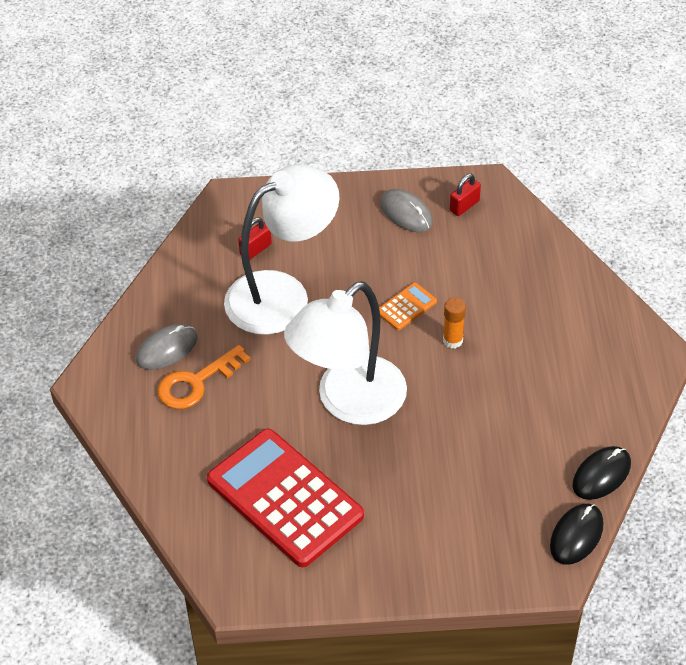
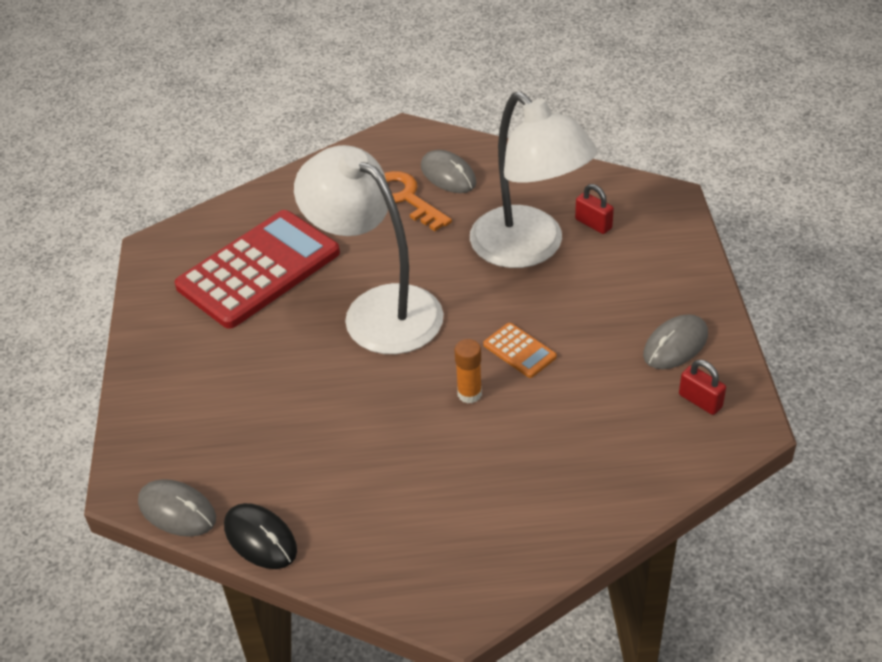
camera: 90 degrees right, 5 degrees down
black mouse [550,504,603,565] -> grey mouse [138,479,216,537]

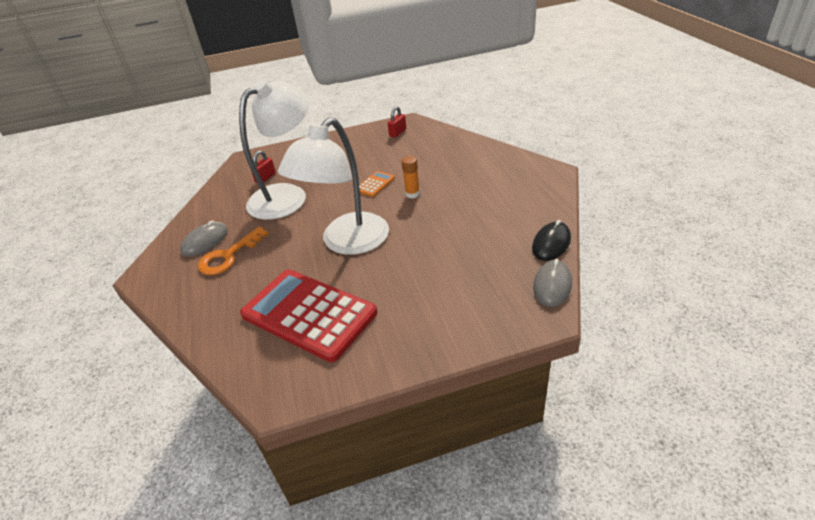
camera: 100 degrees left, 5 degrees down
grey mouse [643,314,708,369] -> none

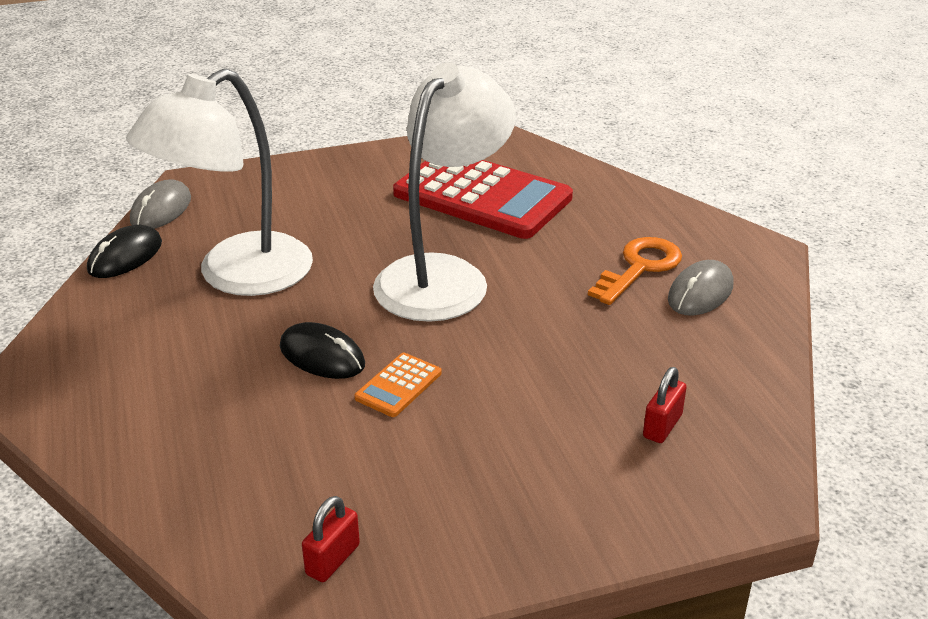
camera: 175 degrees right, 5 degrees down
white lamp [239,79,309,220] -> white lamp moved to [126,68,313,296]
orange glue stick [401,156,420,198] -> black mouse [280,322,365,379]

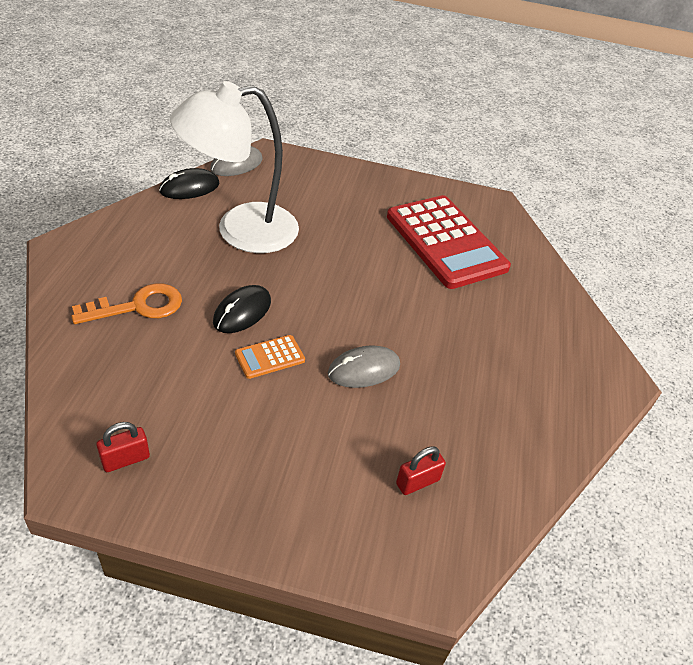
camera: 25 degrees right, 10 degrees up
black mouse [280,322,365,379] -> black mouse turned 60 degrees clockwise [213,285,271,333]
white lamp [373,62,516,322] -> none
orange key [588,237,682,305] -> orange key moved to [72,283,182,324]
grey mouse [668,260,734,315] -> grey mouse moved to [328,345,400,388]

